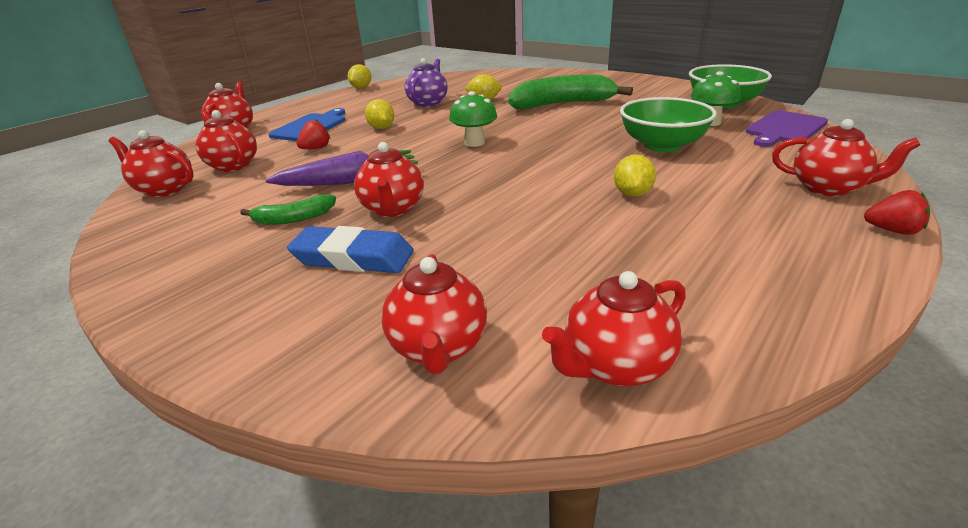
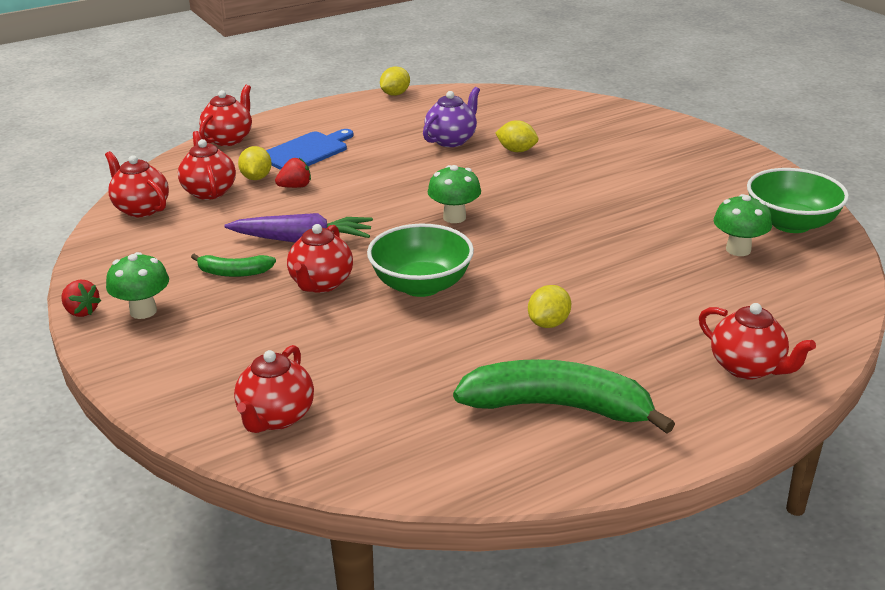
camera: 20 degrees right, 0 degrees up
blue eraser [287,226,414,273] -> none
yellow lemon [365,99,394,129] -> yellow lemon moved to [238,146,272,180]
green banana [508,75,633,109] -> green banana moved to [453,359,675,434]
red teapot [542,271,686,386] -> none
green bowl [620,97,717,152] -> green bowl moved to [367,224,474,297]
purple cutting board [746,110,828,147] -> none
red strawberry [864,190,930,235] -> red strawberry moved to [61,280,101,317]
none -> green mushroom [106,252,169,319]

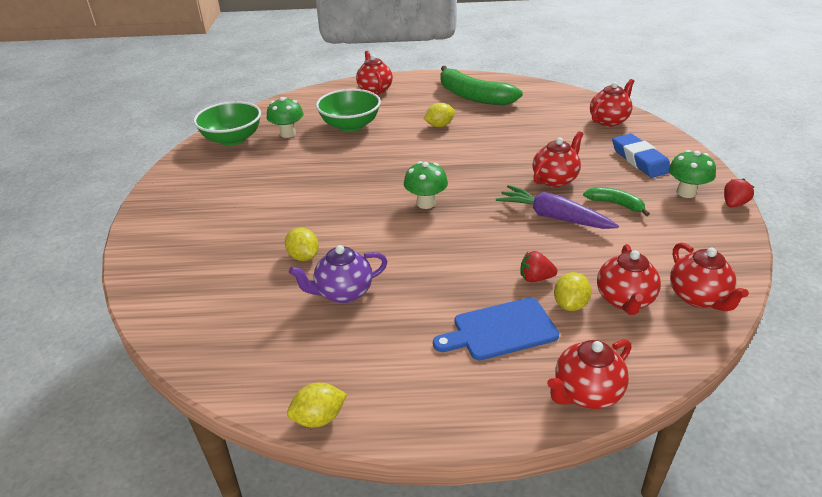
camera: 150 degrees left, 5 degrees up
red strawberry [61,280,101,317] -> red strawberry turned 60 degrees clockwise [724,178,754,208]
green bowl [367,224,474,297] -> green bowl moved to [316,89,381,132]
none -> blue eraser [612,134,670,178]

